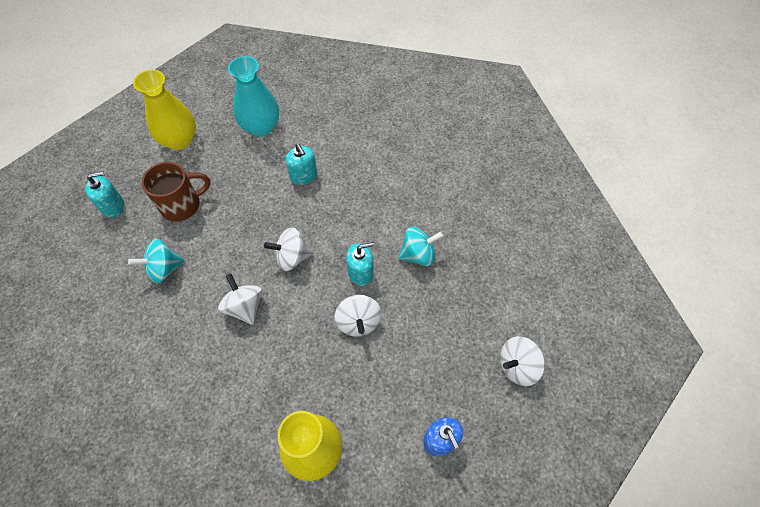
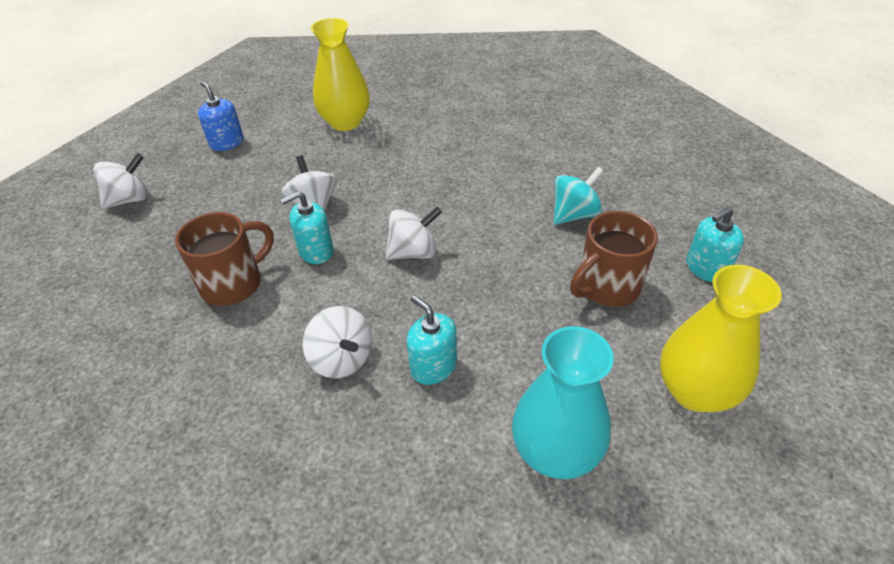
camera: 170 degrees right, 15 degrees down
white spinning top [218,273,262,325] -> white spinning top moved to [303,306,372,378]
turquoise spinning top [398,227,443,266] -> brown mug [175,212,274,306]

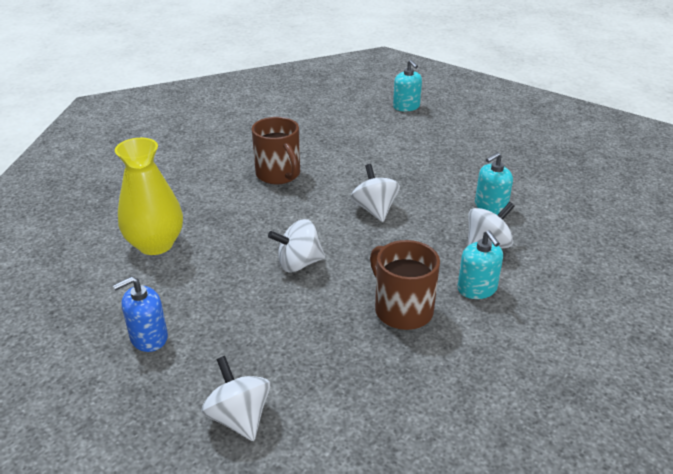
camera: 85 degrees left, 10 degrees down
turquoise soap dispenser [280,191,334,264] -> turquoise soap dispenser moved to [457,230,503,299]
turquoise vase [512,326,614,479] -> none
turquoise spinning top [554,167,604,225] -> none
brown mug [570,211,658,307] -> brown mug moved to [252,117,300,184]
yellow vase [660,265,782,412] -> none

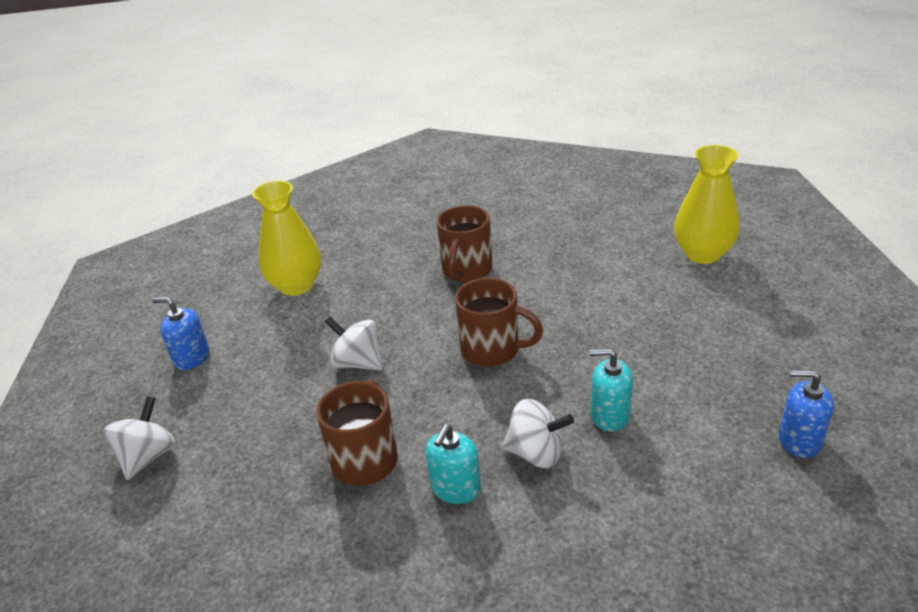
camera: 50 degrees right, 0 degrees up
white spinning top [351,164,400,222] -> brown mug [455,278,543,367]
turquoise soap dispenser [393,59,422,111] -> yellow vase [674,145,740,264]
none -> blue soap dispenser [779,370,834,458]

